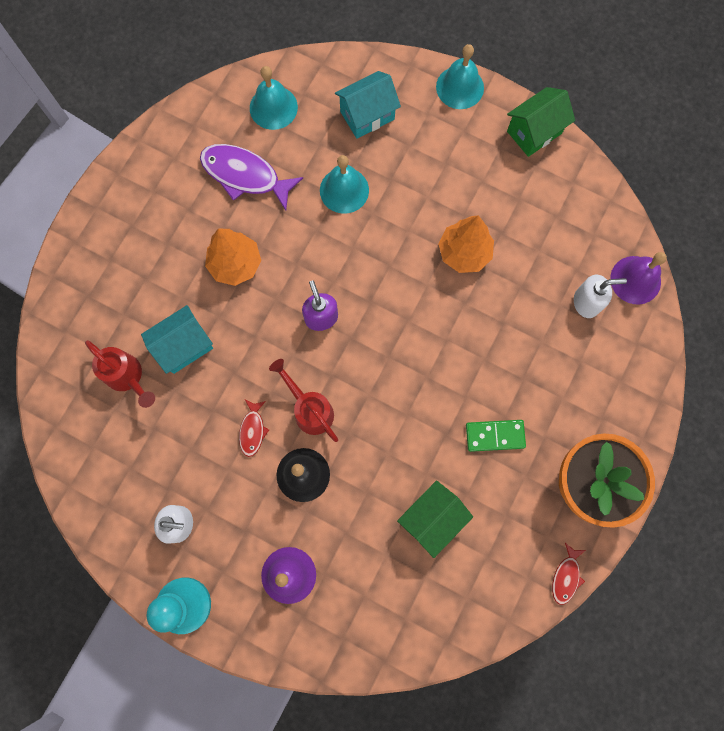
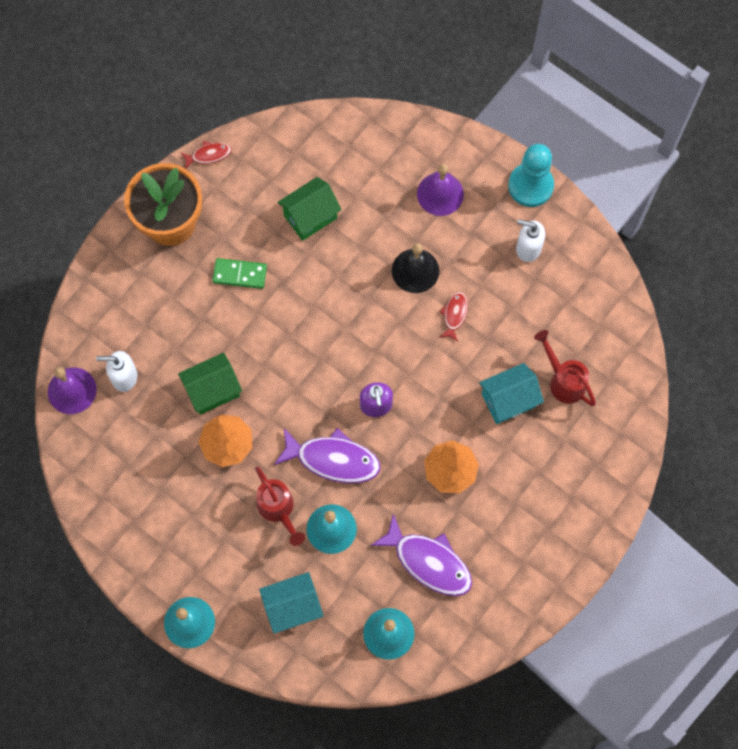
camera: 170 degrees left, 5 degrees down
red watering can [269,359,338,442] -> red watering can moved to [255,466,305,546]
green house [507,87,575,157] -> green house moved to [178,353,242,415]
red fish [552,543,586,605] -> red fish turned 45 degrees clockwise [181,141,231,169]
none -> purple fish [274,428,380,483]

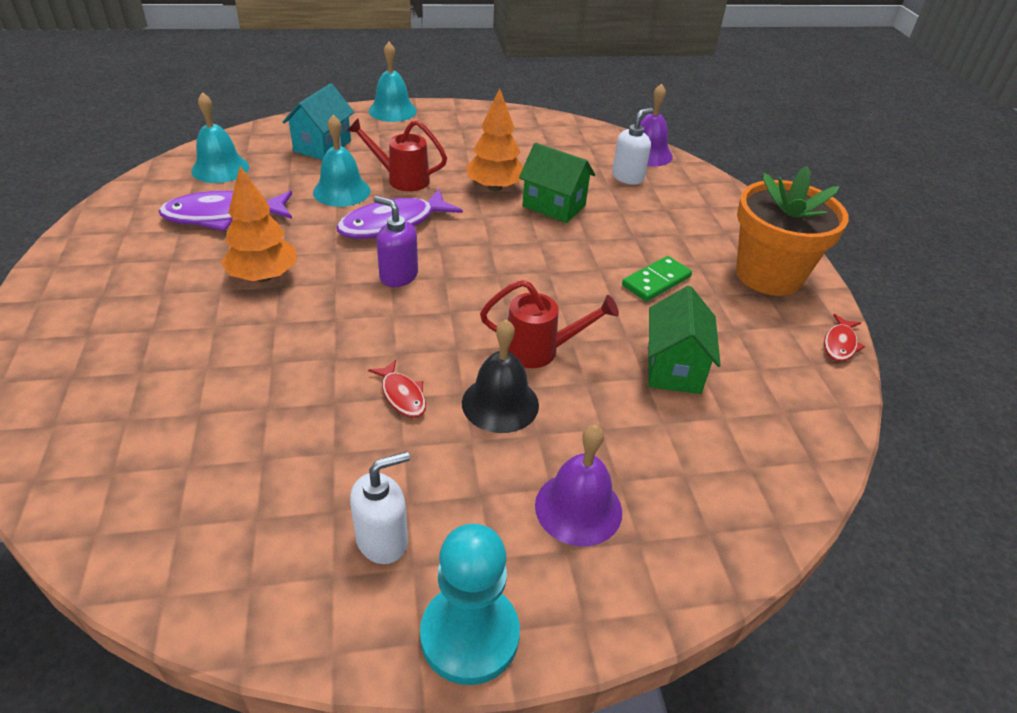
camera: 130 degrees right, 30 degrees down
green house [178,353,242,415] -> green house turned 75 degrees counterclockwise [519,143,595,223]
turquoise house [479,363,544,424] -> none
red watering can [534,330,596,406] -> red watering can moved to [480,280,619,368]

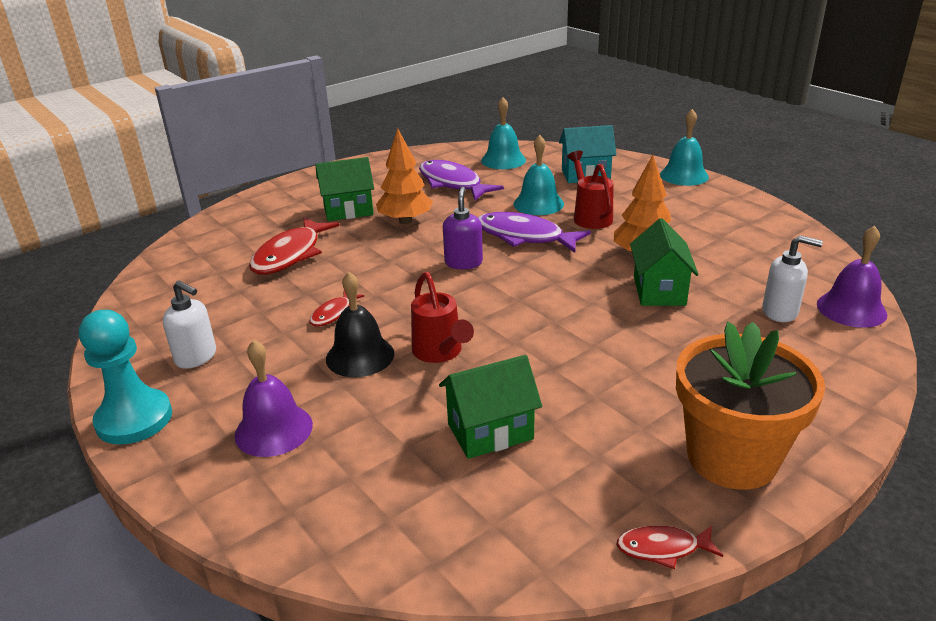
camera: 65 degrees right, 10 degrees down
green domino [622,256,692,302] -> none
none -> red fish [249,217,340,275]
none -> green house [315,157,374,221]

